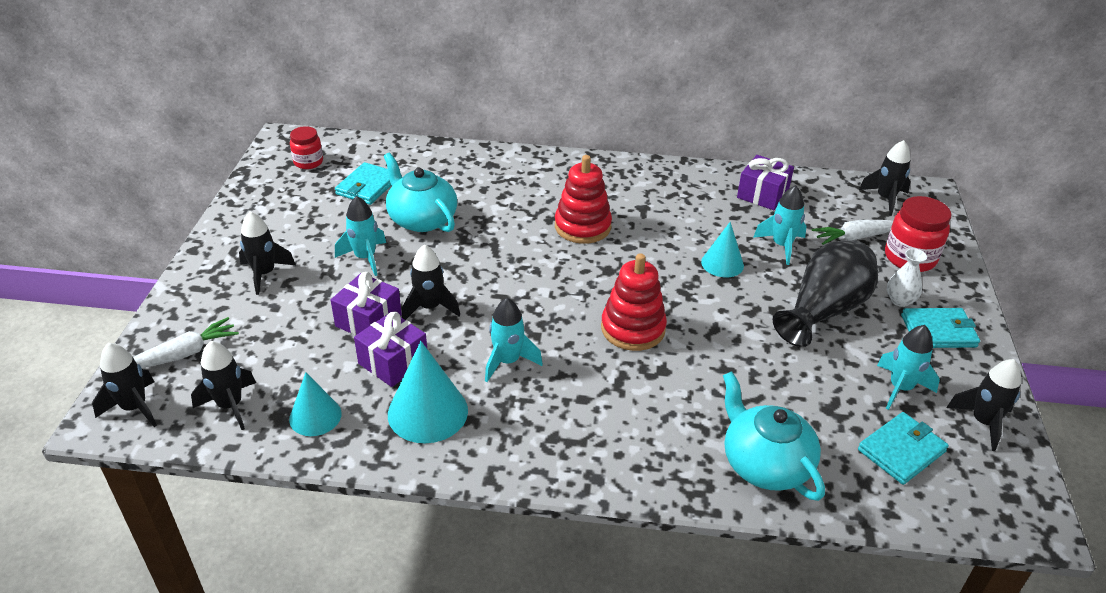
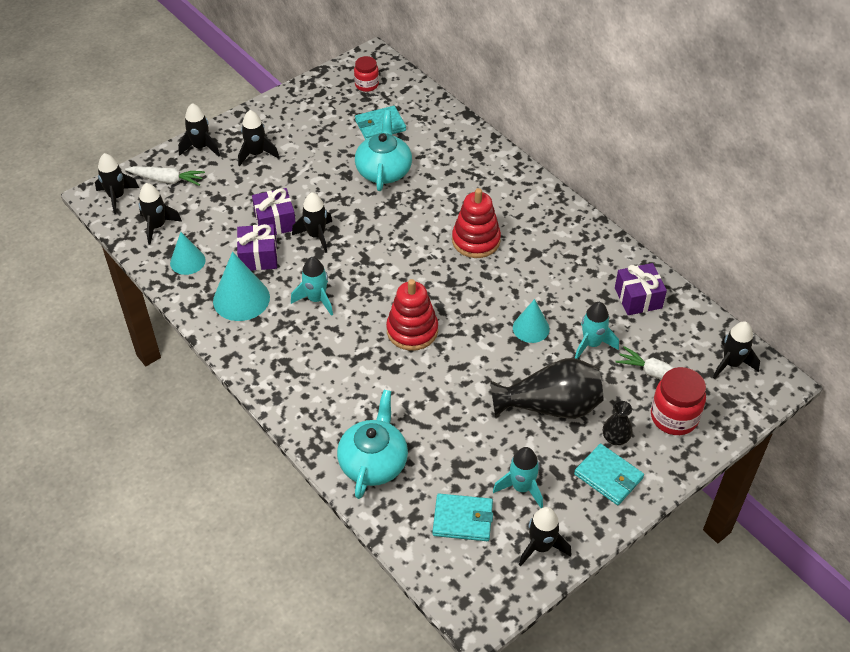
camera: 45 degrees right, 10 degrees up
turquoise rocket [335,196,386,276] -> none
white vase [887,248,927,307] -> black vase [603,401,633,445]
none -> black rocket [178,103,220,156]

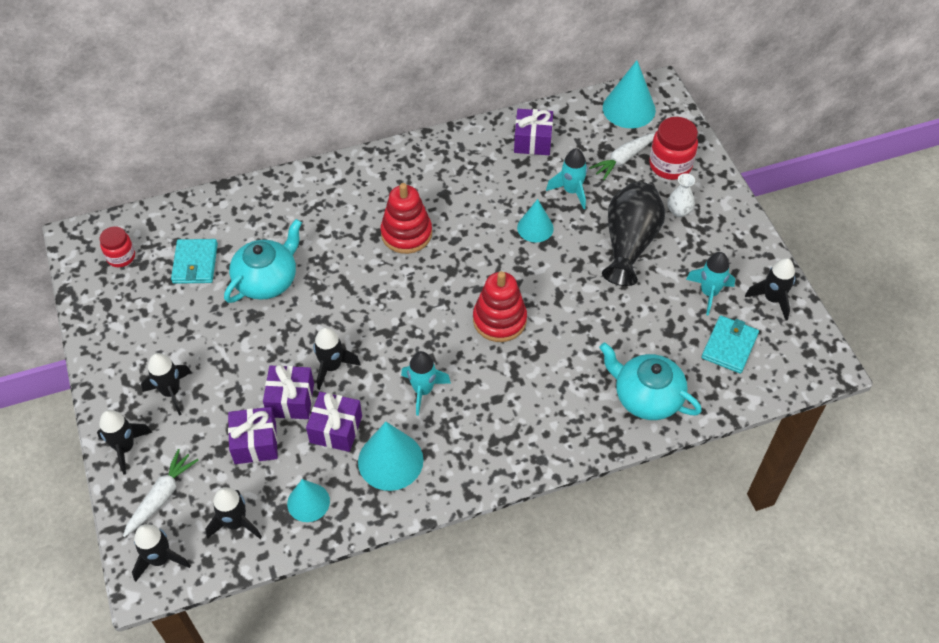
camera: 70 degrees left, 5 degrees up
turquoise teapot [355,110,412,191] -> turquoise teapot turned 105 degrees clockwise [224,219,302,303]
turquoise wallet [574,444,644,505] -> none
black vase [603,401,633,445] -> white vase [667,173,695,217]
black rocket [713,321,760,379] -> turquoise cone [603,60,656,128]
none -> purple gift [228,407,278,464]

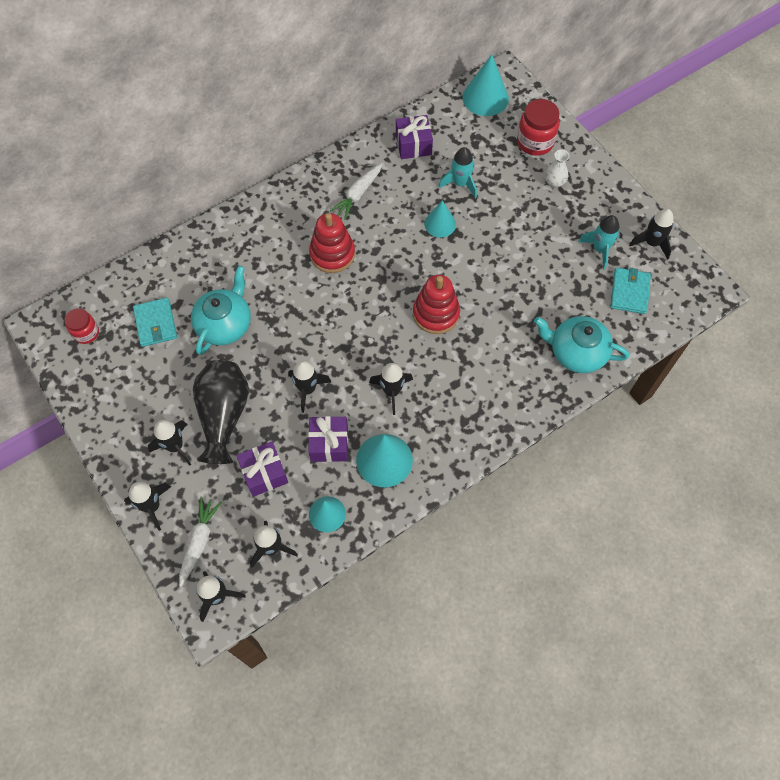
camera: 15 degrees left, 10 degrees up
purple gift [263,365,314,419] -> none
turquoise rocket [401,351,451,416] -> black rocket [369,363,413,415]
white carrot [589,132,656,180] -> white carrot moved to [330,163,382,220]
black vase [602,182,665,286] -> black vase moved to [193,360,249,464]

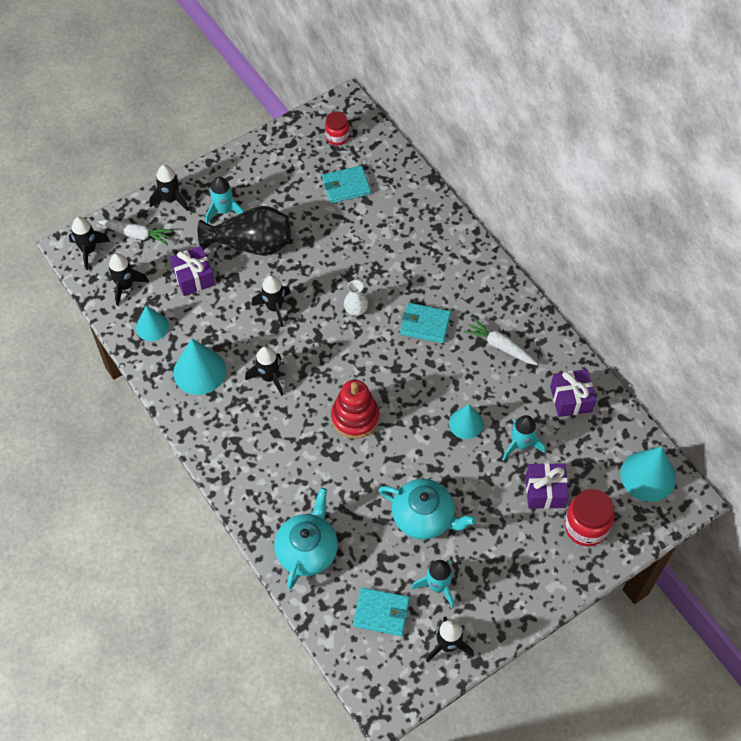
camera: 90 degrees right, 5 degrees down
black rocket [148,420,191,466] -> turquoise rocket [206,176,244,223]
turquoise teapot [191,266,251,355] -> turquoise teapot moved to [378,479,476,540]
purple gift [308,416,348,462] -> purple gift moved to [526,463,569,509]
red stacking toy [309,213,355,273] -> turquoise wallet [400,303,451,343]
white vase [545,150,569,188] -> white vase moved to [344,280,368,316]

